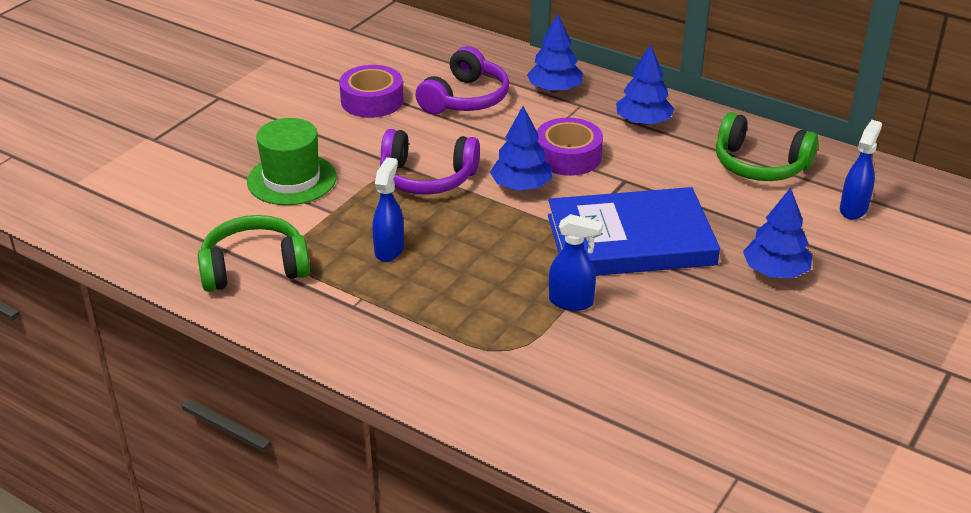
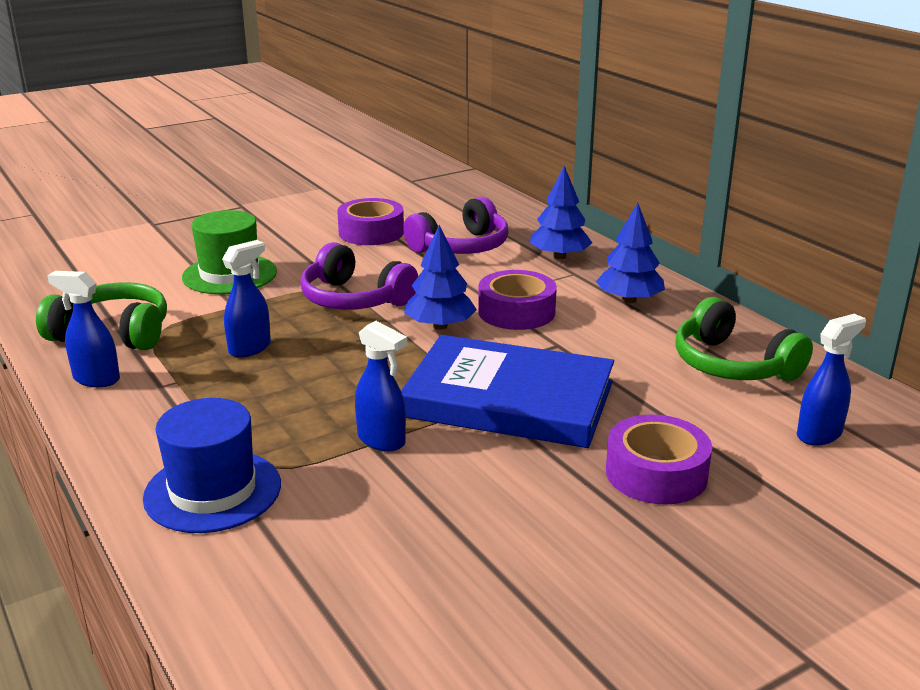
camera: 25 degrees right, 10 degrees down
blue tree [743,187,812,278] -> purple tape [606,415,712,504]
none -> blue spray bottle [47,271,120,387]
none -> blue hat [143,398,281,533]

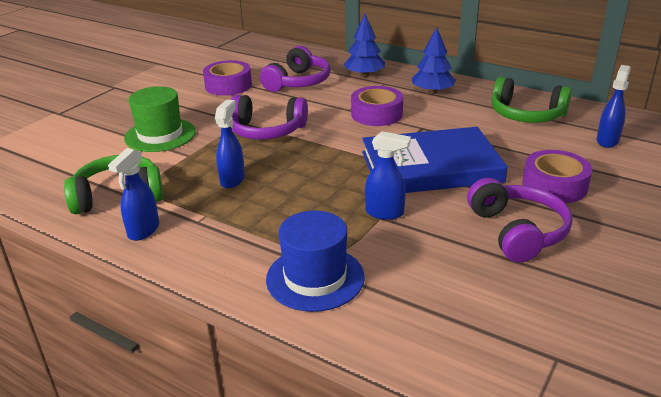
camera: 25 degrees left, 5 degrees up
blue spray bottle [47,271,120,387] -> blue spray bottle turned 60 degrees counterclockwise [108,148,159,241]
blue tree [404,225,477,330] -> none
none -> purple headphones [467,178,572,263]

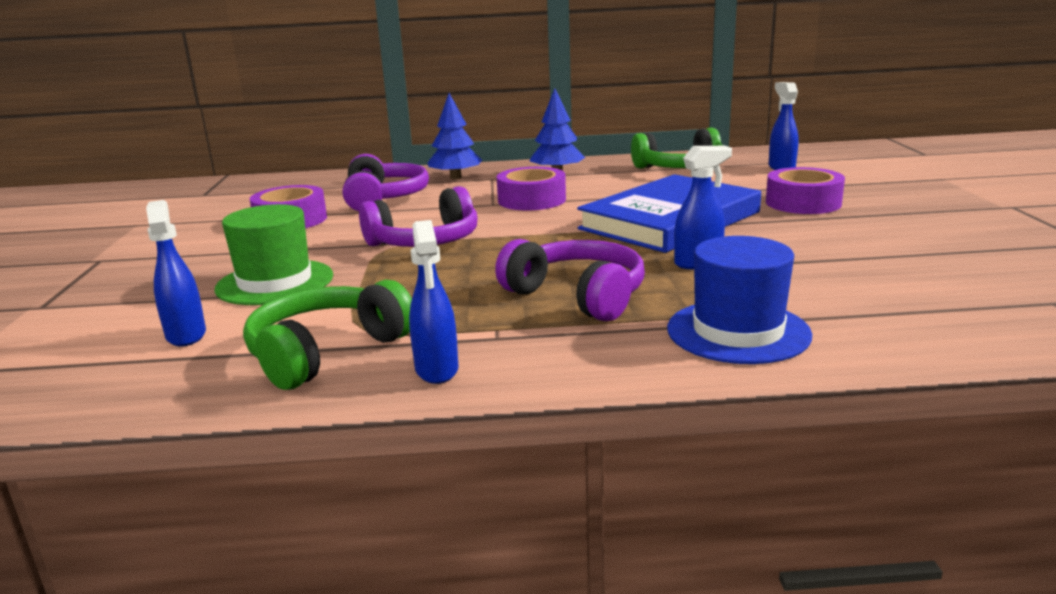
camera: 35 degrees left, 10 degrees down
blue spray bottle [215,100,245,188] -> blue spray bottle moved to [146,200,206,346]
purple headphones [467,178,572,263] -> purple headphones moved to [495,239,645,321]

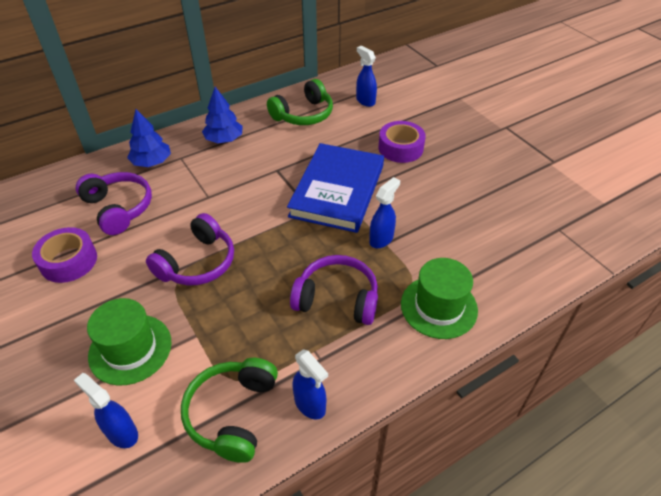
camera: 30 degrees left, 25 degrees up
purple tape [497,167,566,211] -> none
blue hat [667,236,812,364] -> green hat [401,258,478,339]

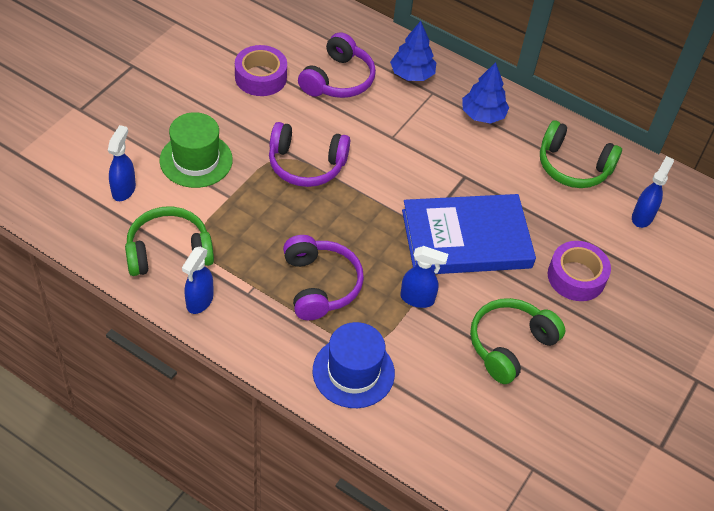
camera: 60 degrees right, 5 degrees up
green hat [401,258,478,339] -> blue hat [313,322,395,408]
none -> green headphones [470,298,565,384]

